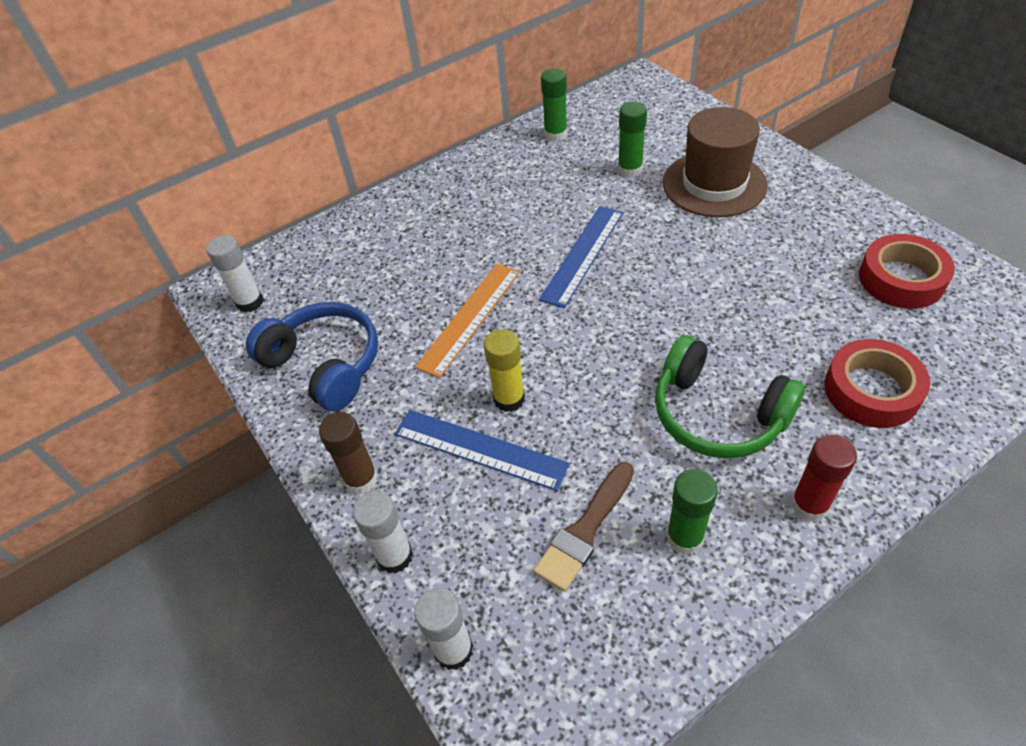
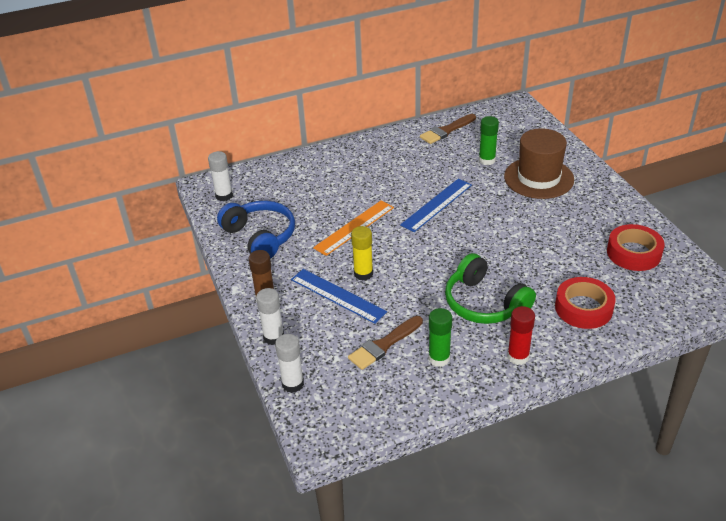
camera: 10 degrees right, 10 degrees down
green glue stick [541,68,567,142] -> brown brush [420,114,476,144]

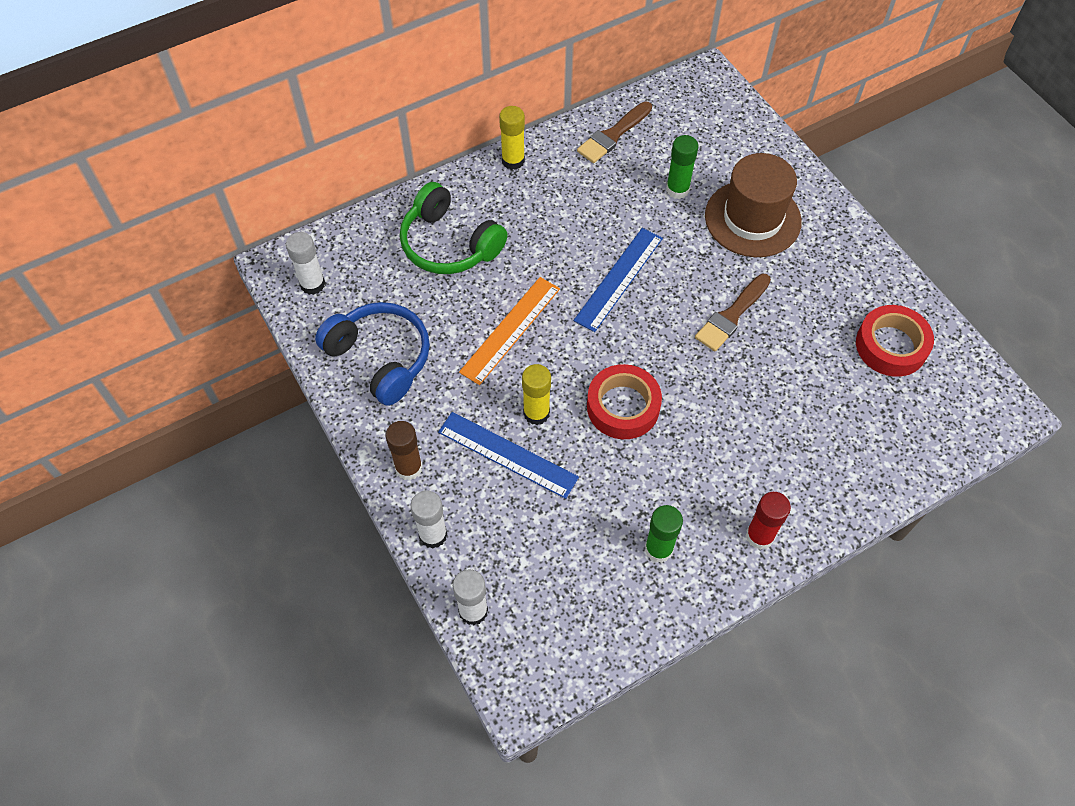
camera: 10 degrees left, 20 degrees up
brown brush [348,316,423,370] -> brown brush moved to [695,274,771,351]
green headphones [445,253,536,324] -> green headphones moved to [400,182,508,274]
red tape [555,277,616,329] -> red tape moved to [587,364,662,439]
none -> yellow glue stick [499,106,525,170]

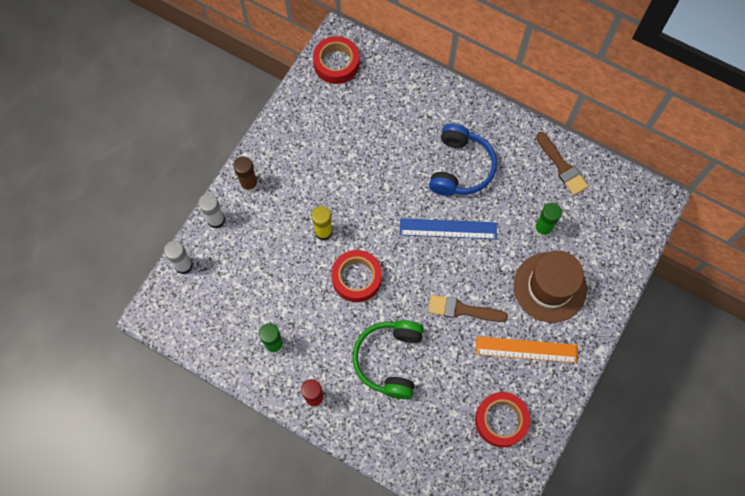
camera: 60 degrees right, 10 degrees up
white glue stick [286,232,325,295] -> red tape [313,36,359,84]
blue headphones [315,302,430,406] -> blue headphones moved to [429,124,497,196]
green headphones [400,182,508,274] -> green headphones moved to [352,320,424,399]
blue ruler [438,412,579,499] -> none
orange ruler [459,277,560,385] -> orange ruler moved to [476,336,578,363]
yellow glue stick [499,106,525,170] -> none
brown brush [577,101,652,163] -> brown brush turned 135 degrees counterclockwise [536,132,588,195]

